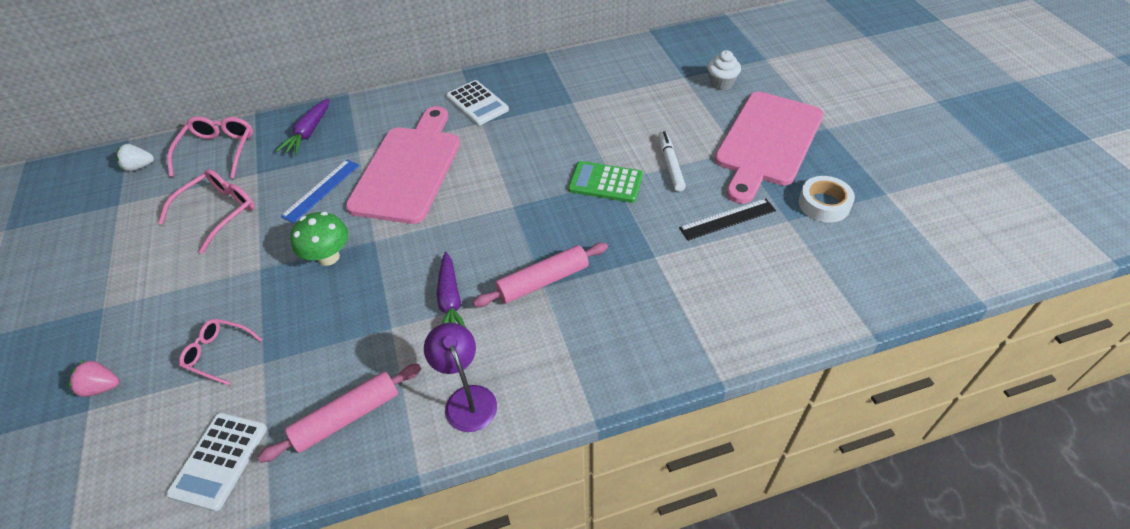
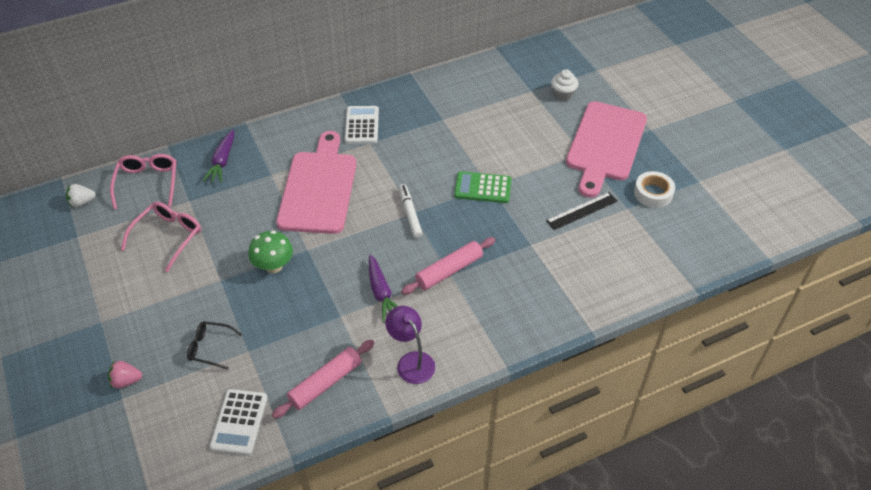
camera: 10 degrees left, 0 degrees up
pink glasses [179,319,262,385] -> black glasses [187,321,243,370]
blue ruler [281,159,359,223] -> none
white calculator [446,80,509,125] -> white calculator turned 135 degrees counterclockwise [345,106,379,144]
white marker [658,131,686,192] -> white marker moved to [399,184,423,238]

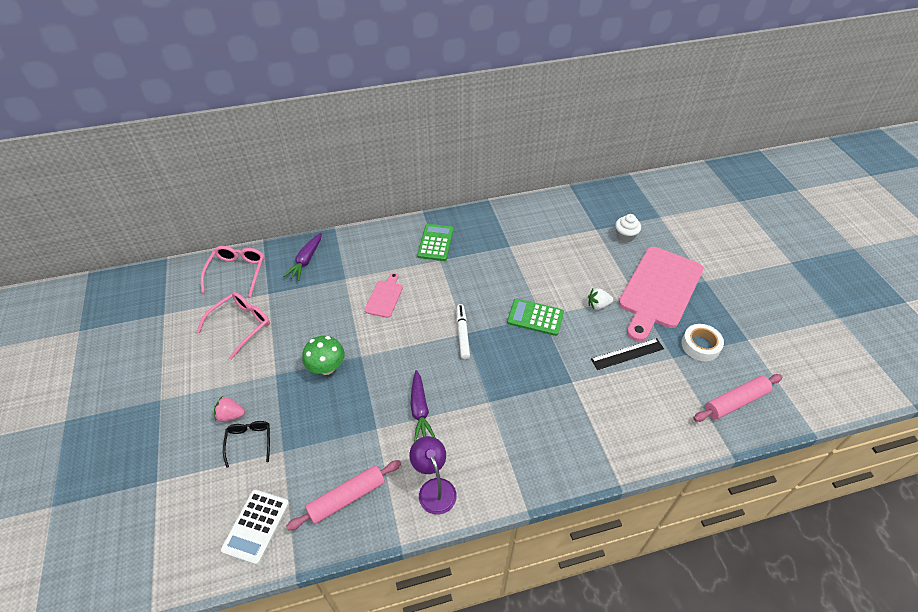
camera: 10 degrees right, 0 degrees up
white strawberry [66,184,96,207] -> white strawberry moved to [588,288,613,310]
pink strawberry [108,360,142,389] -> pink strawberry moved to [214,397,245,422]
black glasses [187,321,243,370] -> black glasses turned 60 degrees clockwise [223,421,270,468]
pink cutting board [276,131,357,234] -> pink cutting board [365,272,403,318], size x0.45
white calculator [345,106,379,144] -> green calculator [417,224,454,261]
pink rolling pin [401,237,495,295] -> pink rolling pin moved to [693,374,782,422]

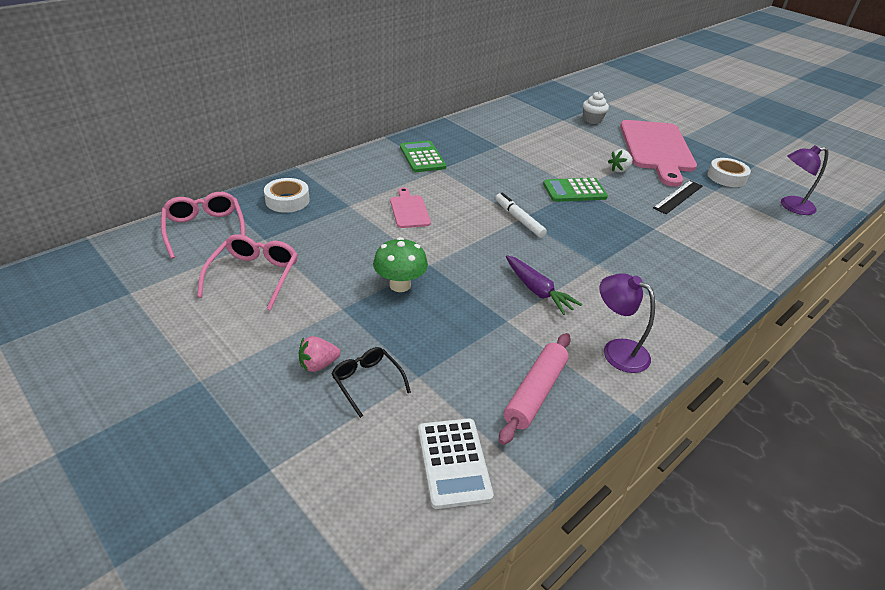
camera: 30 degrees left, 10 degrees down
purple carrot [283,233,322,281] -> white tape [264,178,310,213]
pink rolling pin [693,374,782,422] -> purple lamp [781,145,828,215]

